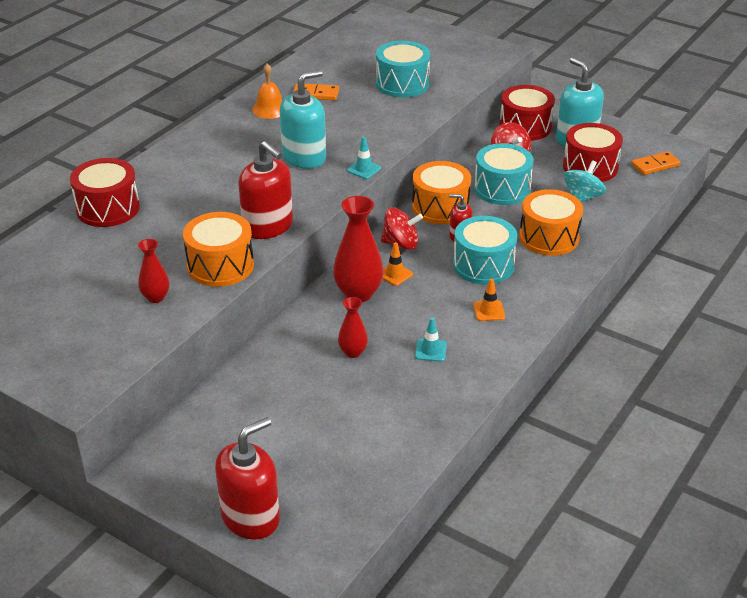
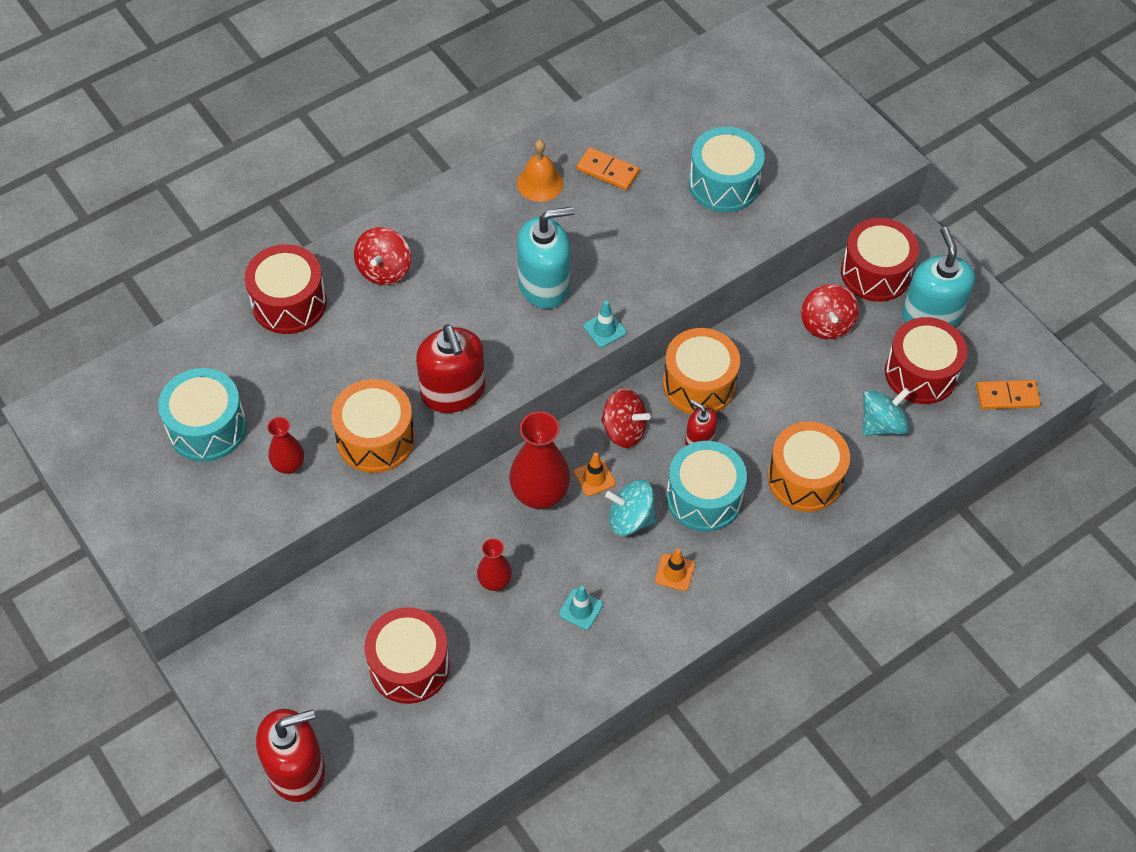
camera: 20 degrees right, 20 degrees up
turquoise drum [474,143,534,205] -> turquoise drum moved to [158,368,247,462]
none -> red spinning top [354,227,411,285]
none -> red drum [365,607,450,704]
none -> turquoise spinning top [605,480,657,536]

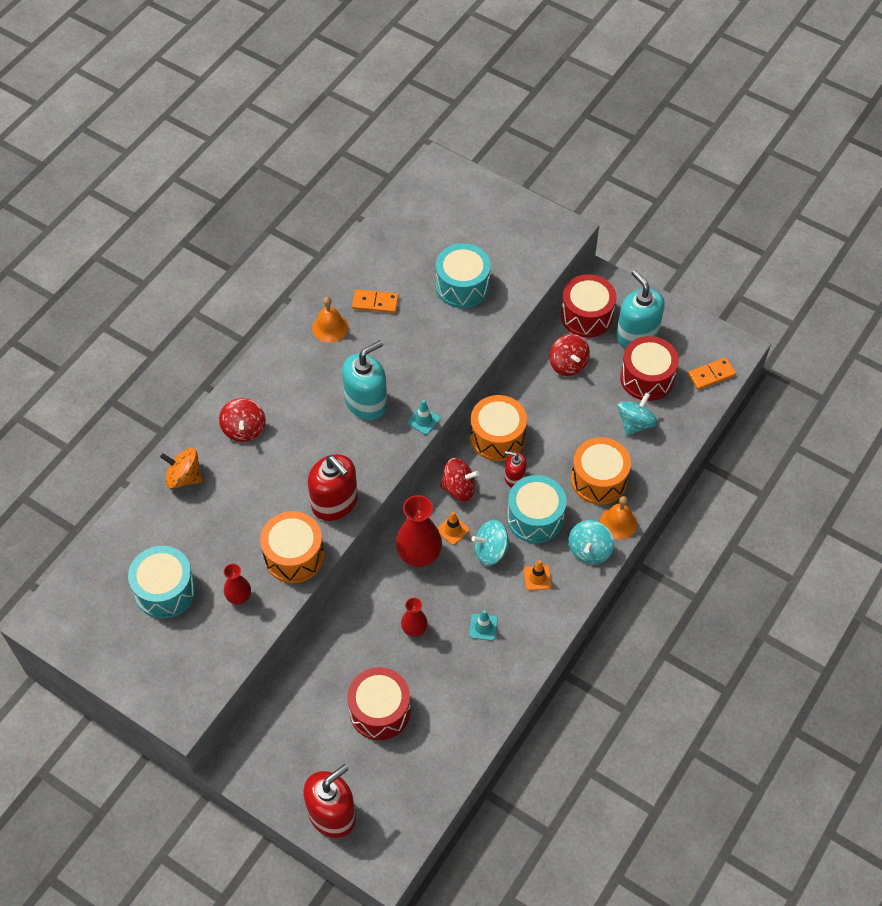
camera: 20 degrees left, 0 degrees up
red drum [245,244,327,334] -> orange spinning top [160,448,203,489]
none -> turquoise spinning top [568,520,614,564]
none -> orange bell [600,496,637,540]

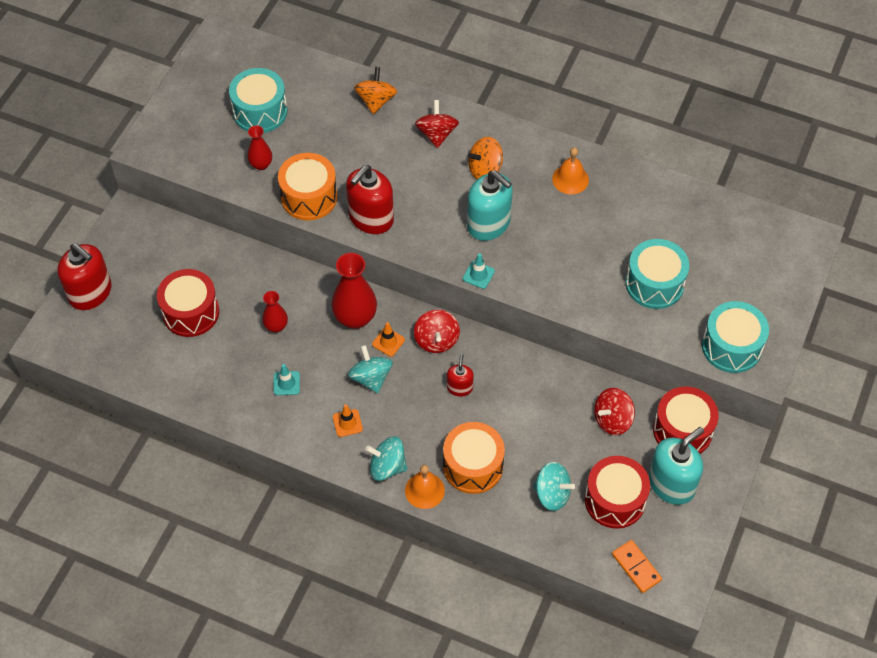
camera: 80 degrees right, 0 degrees up
red spinning top [219,398,265,442] -> red spinning top turned 105 degrees clockwise [415,100,459,148]
orange domino [352,289,399,313] -> none
orange drum [470,395,527,461] -> none
turquoise drum [507,475,567,543] -> turquoise drum moved to [702,301,769,373]
none -> orange spinning top [468,137,503,179]

